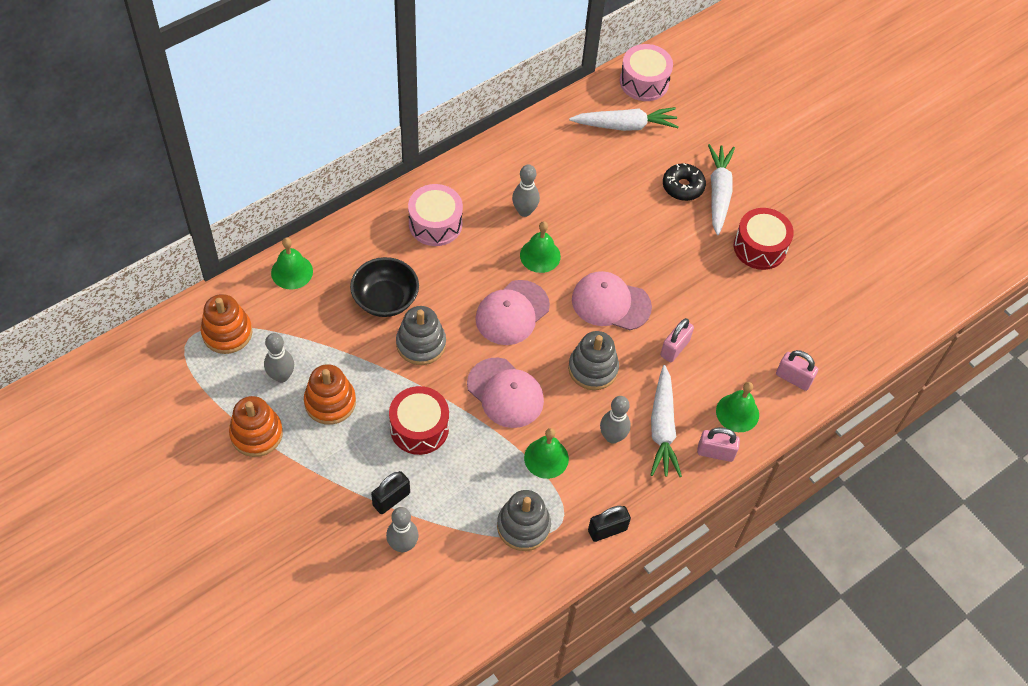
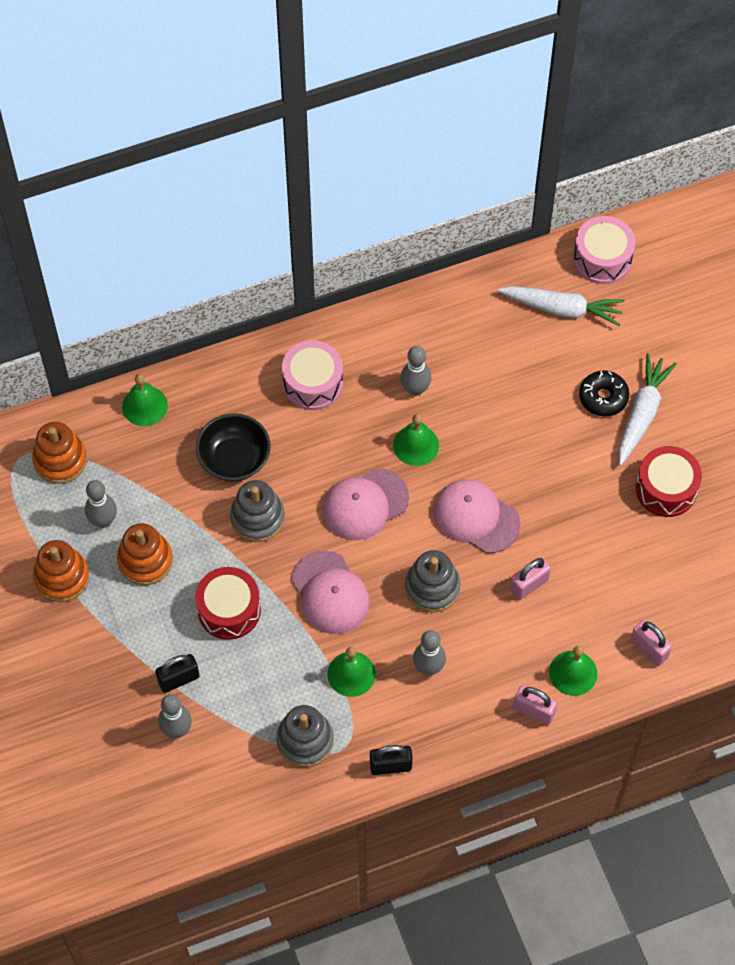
camera: 20 degrees right, 5 degrees up
white carrot [651,365,682,477] -> none

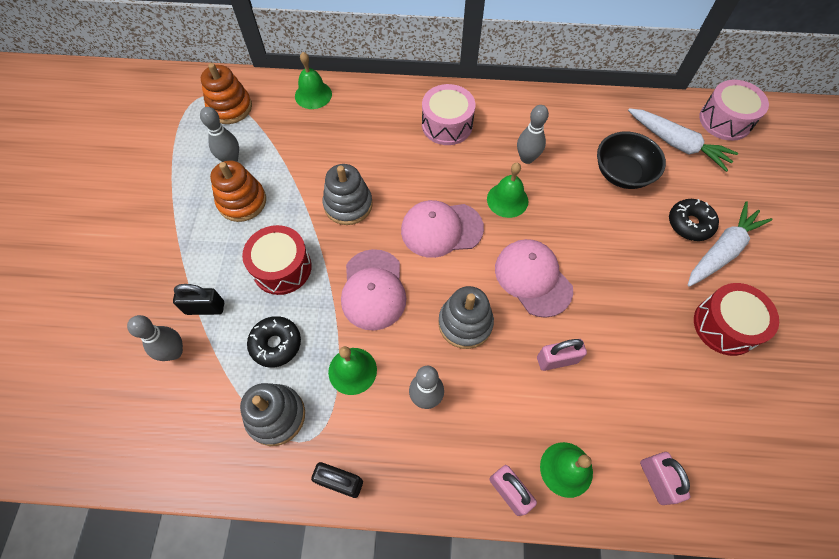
camera: 25 degrees right, 0 degrees up
orange stacking toy [33,540,89,602] -> none
black bowl [196,413,271,481] -> black bowl moved to [597,132,666,189]
none -> black donut [247,316,301,368]

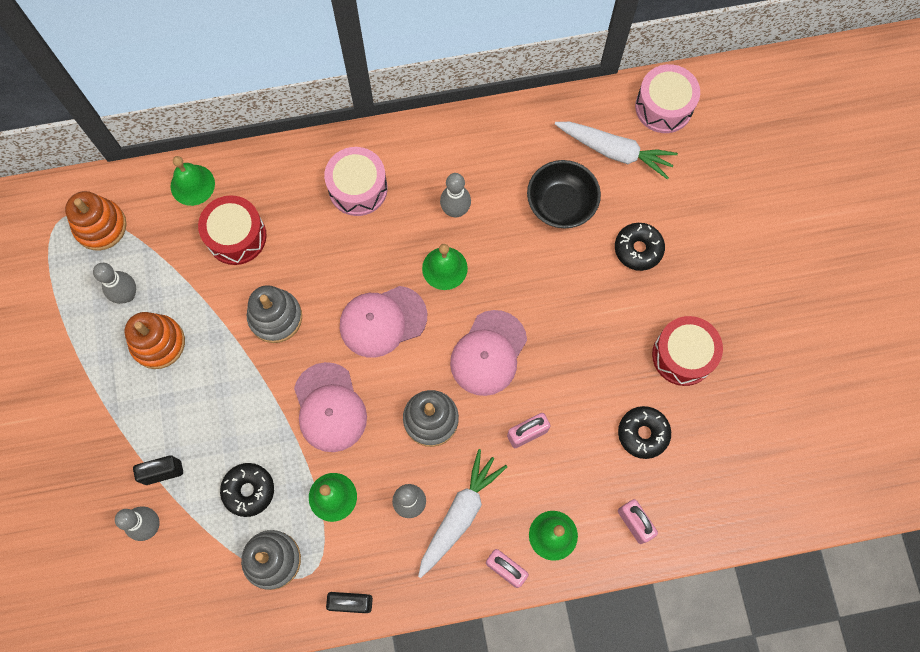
camera: 15 degrees left, 10 degrees up
red drum [242,225,312,295] -> red drum moved to [198,195,267,265]
pink cap [495,239,573,318] -> pink cap turned 105 degrees counterclockwise [450,310,527,396]
white carrot [688,201,773,287] -> white carrot moved to [418,449,507,578]
none -> black donut [618,406,671,459]

